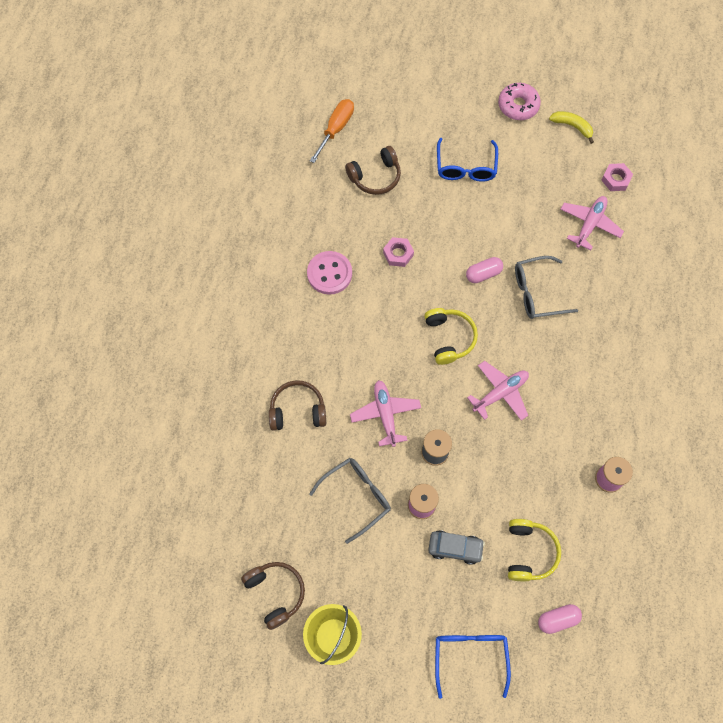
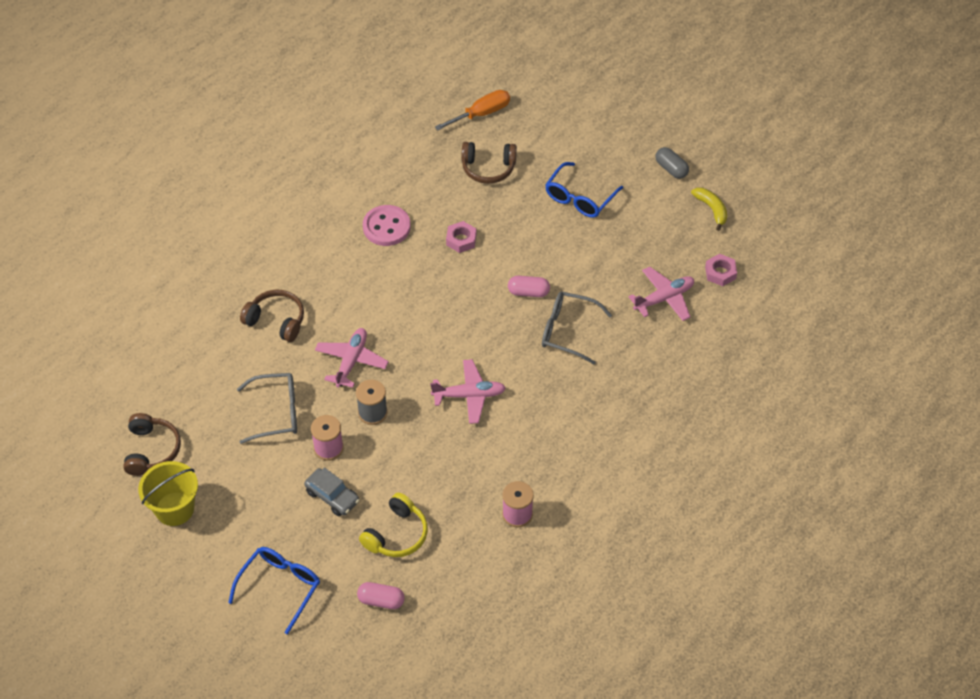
camera: 30 degrees right, 15 degrees down
yellow headphones [424,308,478,365] -> none
pink donut [498,83,541,120] -> grey capsule [655,147,689,179]

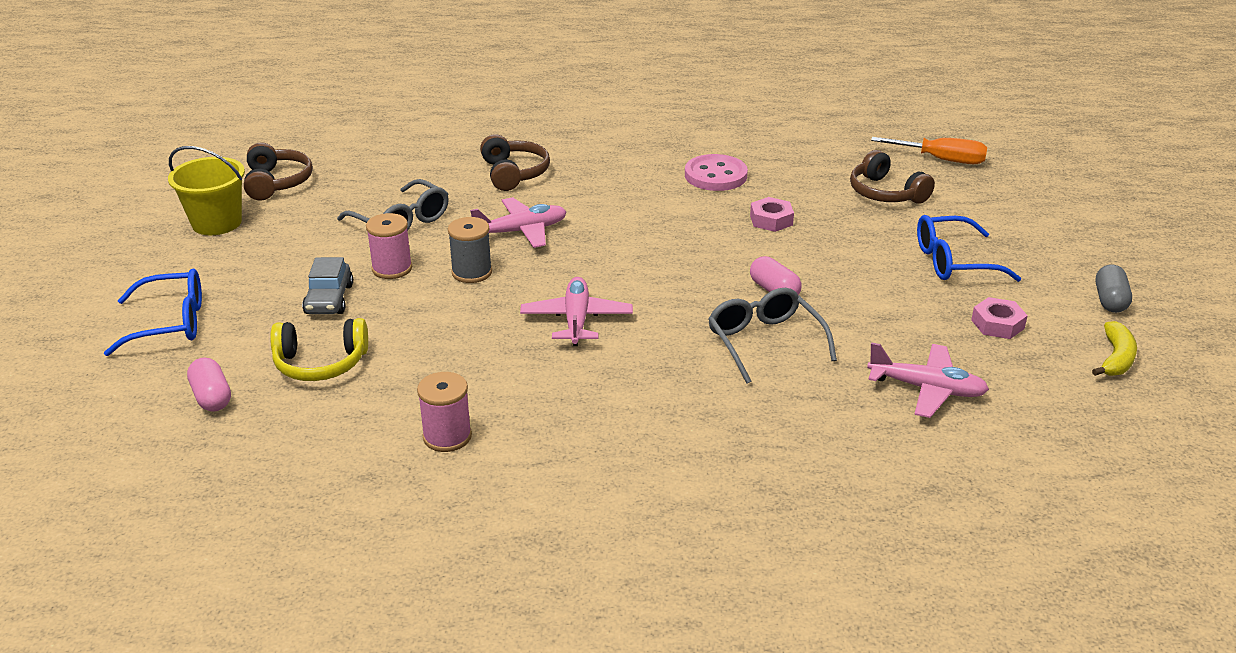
camera: 50 degrees right, 20 degrees down
brown headphones [123,413,181,476] -> brown headphones turned 60 degrees counterclockwise [244,143,313,200]
pink plane [430,359,506,424] -> pink plane turned 135 degrees counterclockwise [520,277,633,346]
pink nut [705,254,737,286] -> pink nut moved to [971,297,1028,339]

